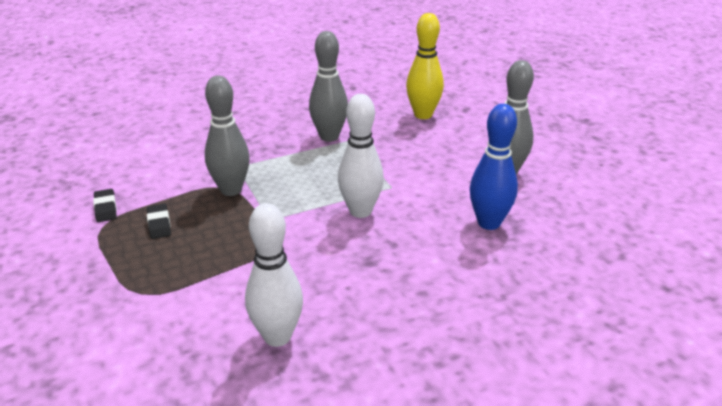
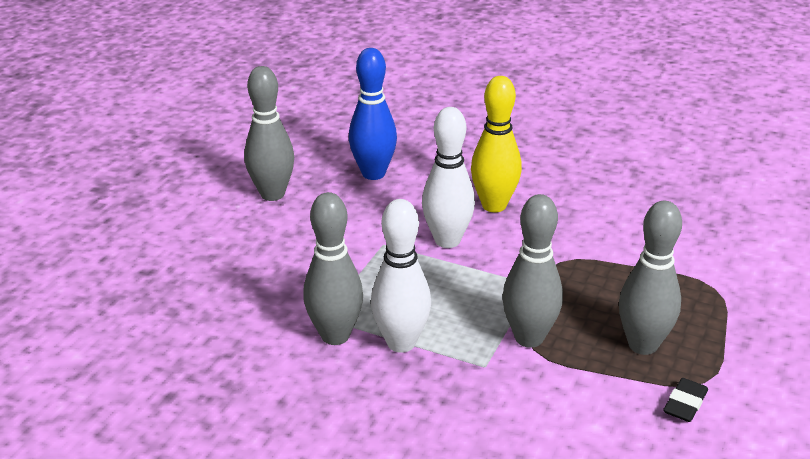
camera: 130 degrees left, 0 degrees up
black eraser [147,204,171,239] -> grey bowling pin [619,201,682,355]
white bowling pin [245,203,303,347] -> white bowling pin moved to [371,199,431,353]
yellow bowling pin [406,13,444,119] -> yellow bowling pin moved to [471,76,522,212]

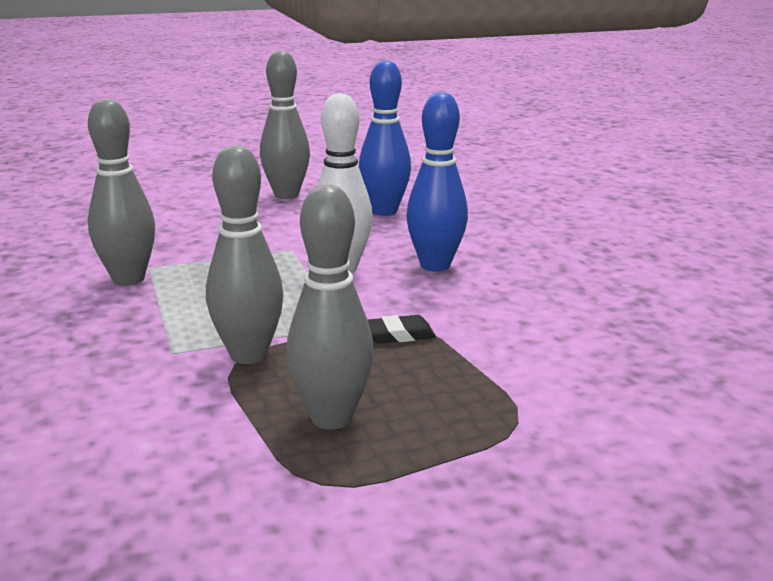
camera: 45 degrees right, 10 degrees down
white bowling pin [371,199,431,353] -> none
yellow bowling pin [471,76,522,212] -> blue bowling pin [406,92,468,271]
black eraser [663,378,708,422] -> black eraser moved to [368,315,436,344]

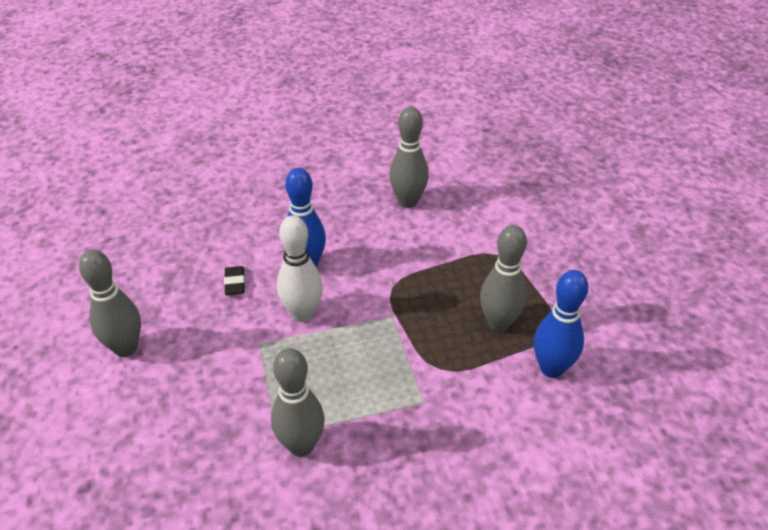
camera: 85 degrees left, 20 degrees up
grey bowling pin [206,145,283,364] -> grey bowling pin moved to [389,107,429,208]
blue bowling pin [359,60,411,216] -> blue bowling pin moved to [534,270,588,378]
black eraser [368,315,436,344] -> black eraser moved to [224,266,245,295]

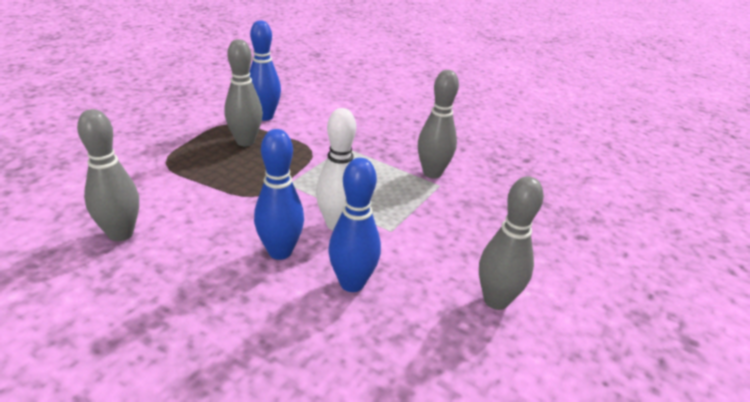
camera: 135 degrees left, 10 degrees down
black eraser [224,266,245,295] -> blue bowling pin [328,158,381,292]

